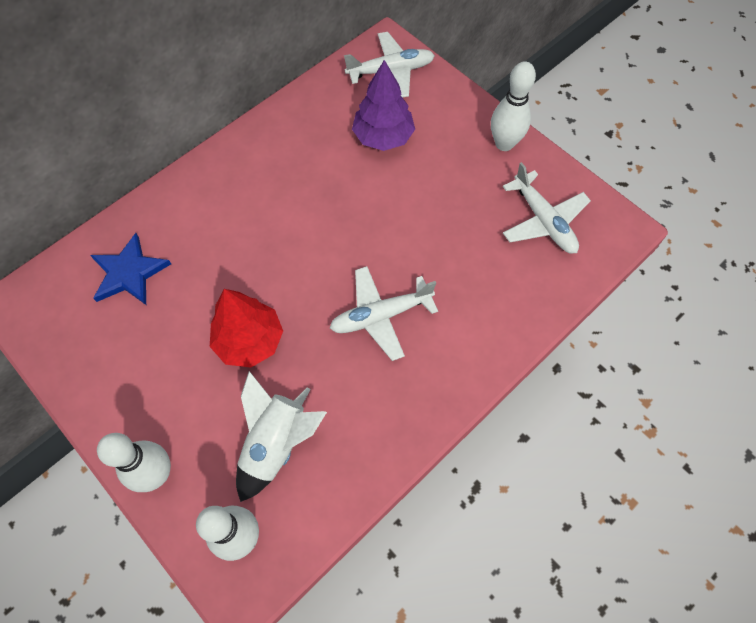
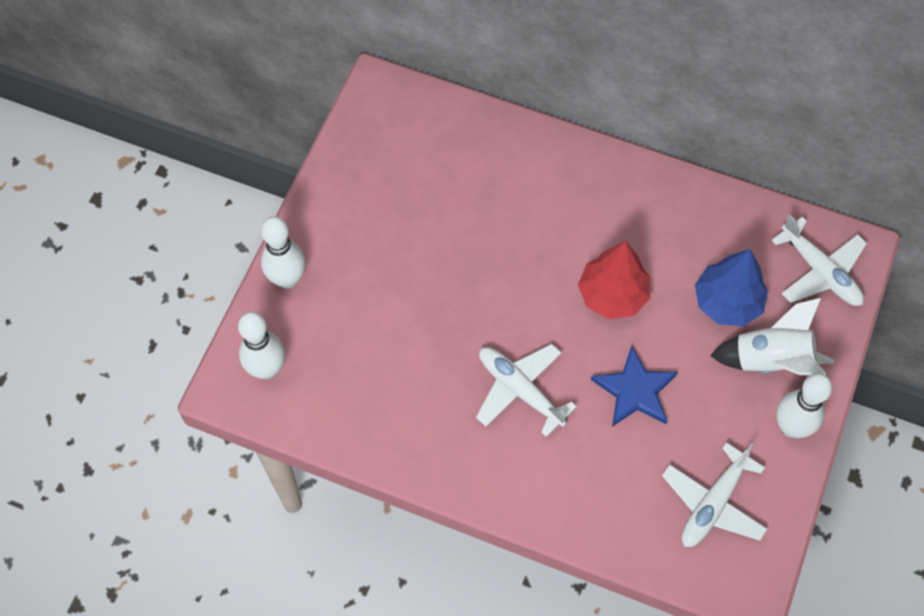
camera: 65 degrees right, 0 degrees up
blue star [90,233,171,305] -> blue star moved to [591,345,678,427]
red tree [210,289,283,368] -> red tree moved to [578,241,650,319]
white rocket [236,371,327,502] -> white rocket moved to [710,298,834,375]
purple tree [352,60,415,151] -> blue tree [695,249,768,326]

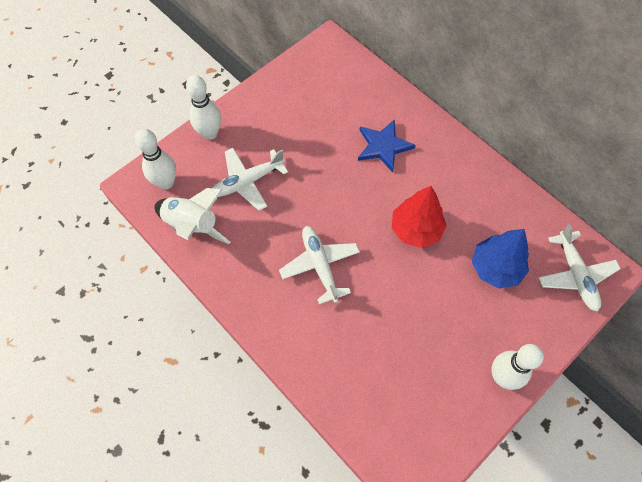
camera: 25 degrees right, 0 degrees up
blue star [591,345,678,427] -> blue star moved to [358,119,415,172]
white plane [662,442,767,547] -> white plane moved to [213,148,288,211]
white rocket [710,298,834,375] -> white rocket moved to [154,188,230,244]

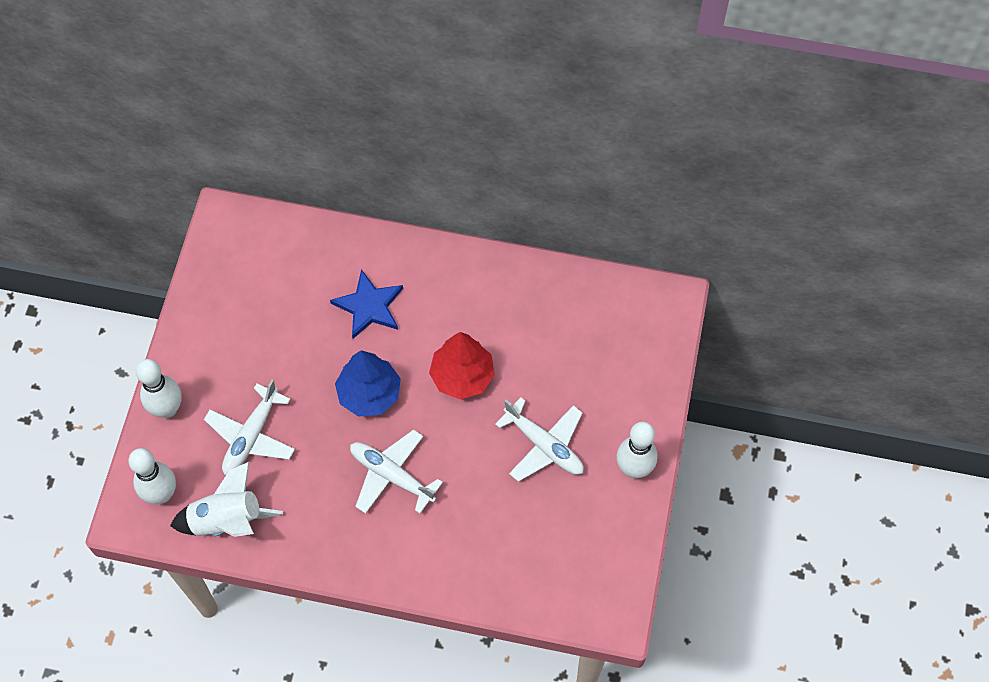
camera: 35 degrees left, 0 degrees up
blue tree [472,229,529,289] -> blue tree moved to [335,350,401,417]
white plane [539,224,621,312] -> white plane moved to [495,397,584,482]

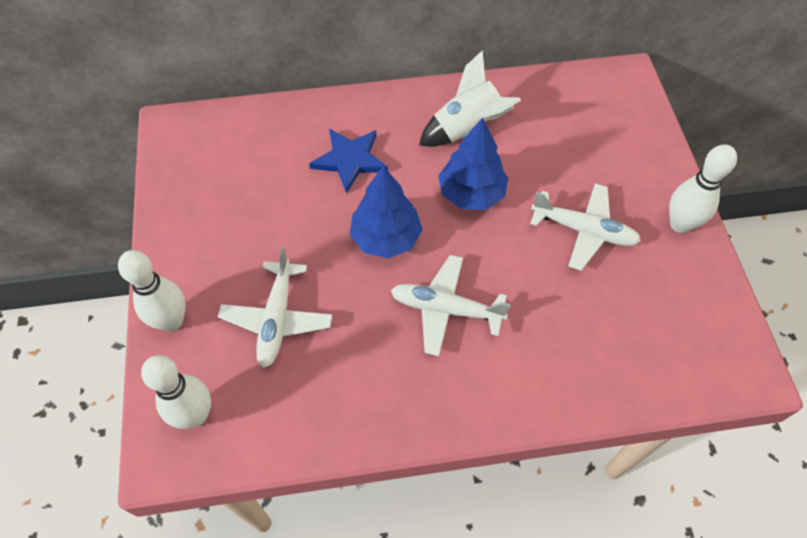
camera: 20 degrees left, 5 degrees down
white rocket [170,461,283,537] -> white rocket moved to [419,50,521,147]
red tree [429,332,495,400] -> blue tree [438,118,508,210]

